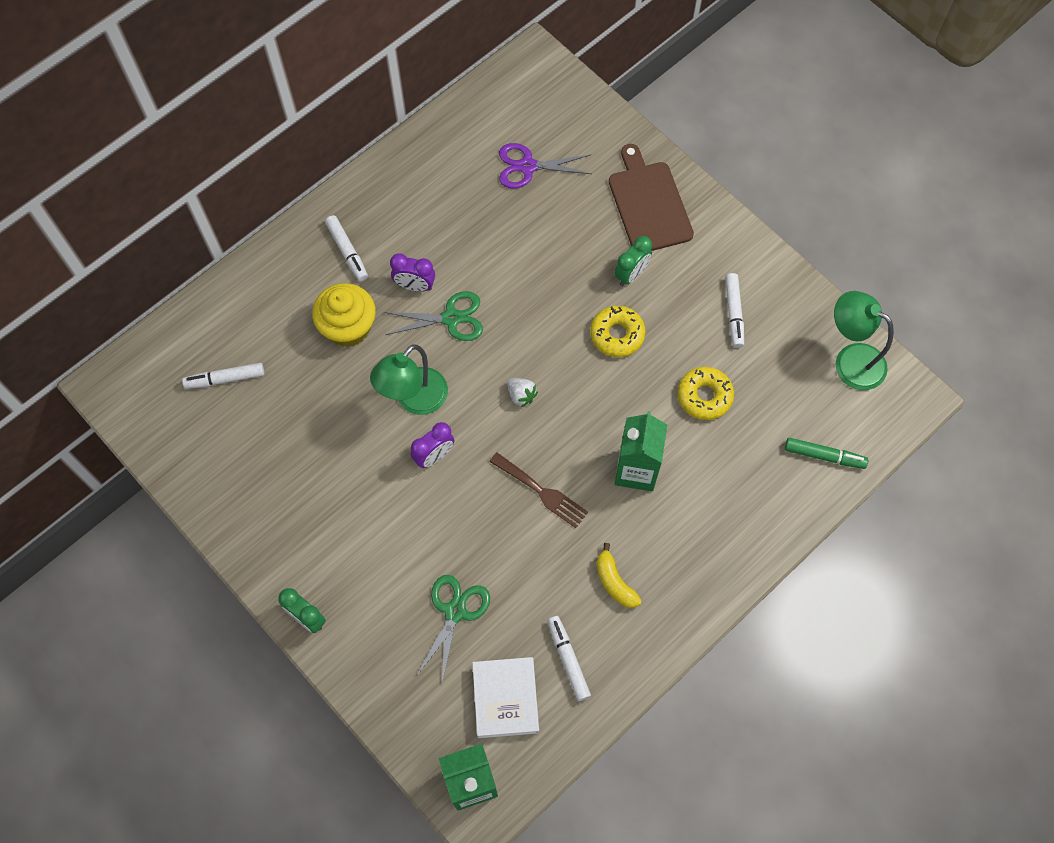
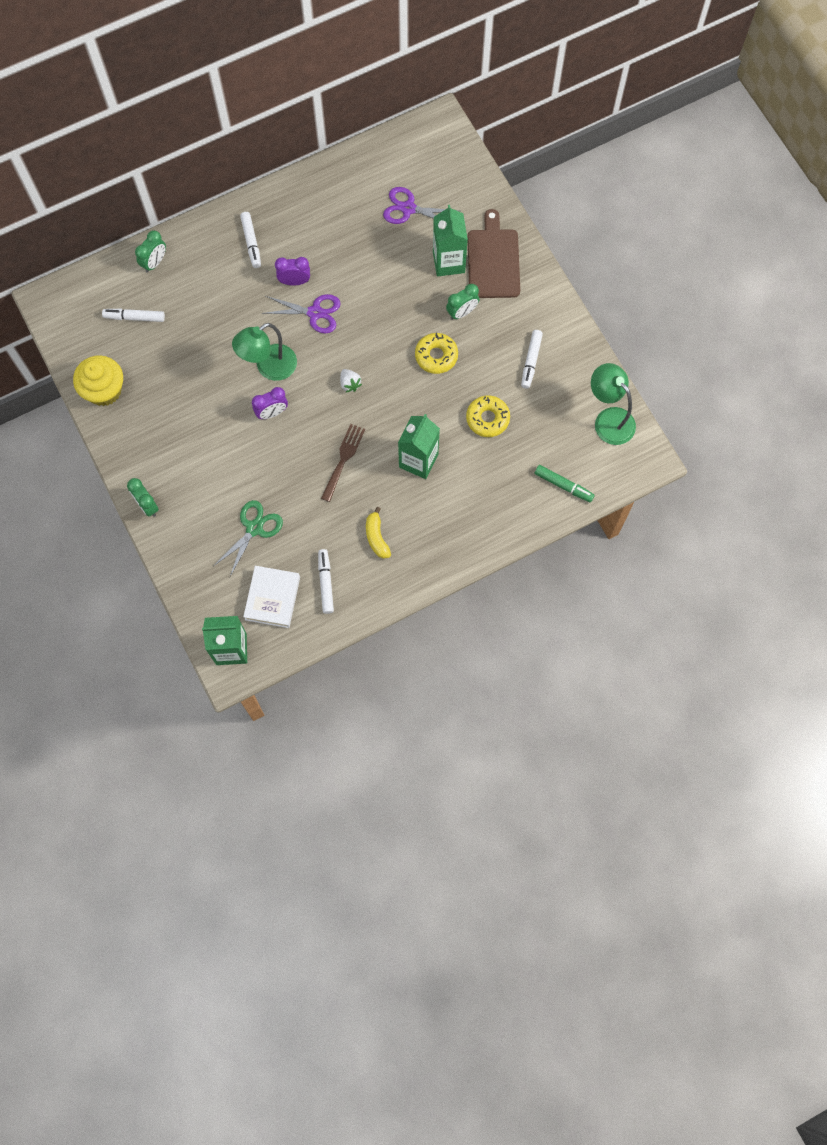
camera: 15 degrees right, 5 degrees up
yellow cupcake [312,283,376,347] -> yellow cupcake moved to [73,355,123,406]
green scissors [384,291,483,341] -> purple scissors [262,294,341,334]
purple clock [390,253,435,292] -> purple clock turned 150 degrees clockwise [275,257,310,286]
brown fork [490,452,588,528] -> brown fork turned 120 degrees counterclockwise [321,424,365,502]
none -> green clock [135,231,166,273]
none -> green carton [433,205,468,277]

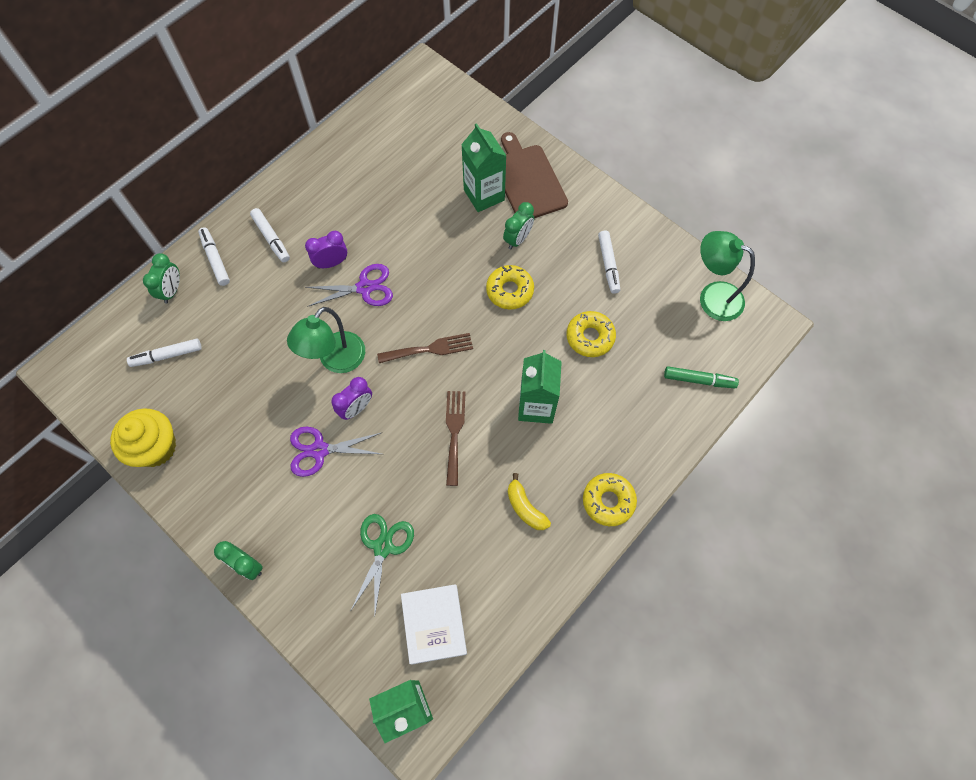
camera: 20 degrees left, 5 degrees down
white marker [318,549,334,614] -> white marker moved to [198,227,230,286]
white strawberry [340,369,362,393] -> brown fork [377,333,473,363]
purple scissors [383,187,459,224] -> purple scissors moved to [290,427,381,477]
none -> yellow donut [583,473,637,526]

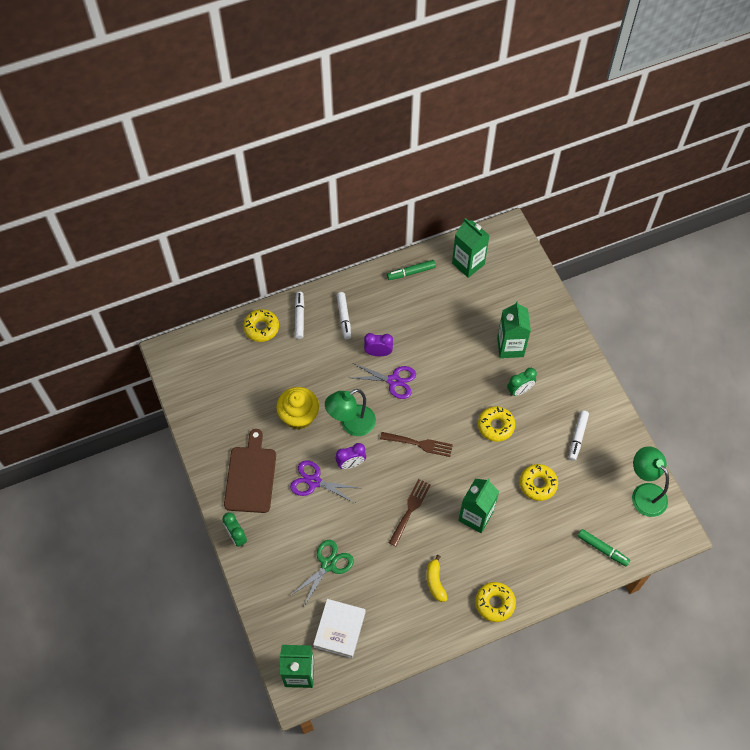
camera: 25 degrees right, 5 degrees down
yellow cupcake [110,408,176,467] -> yellow cupcake moved to [276,387,319,430]
white marker [127,339,202,367] -> none
green clock [143,253,180,304] -> yellow donut [243,309,279,342]
brown cutting board [501,132,568,218] -> brown cutting board moved to [224,429,276,513]
none -> green marker [387,260,436,280]
none -> green carton [452,218,490,278]

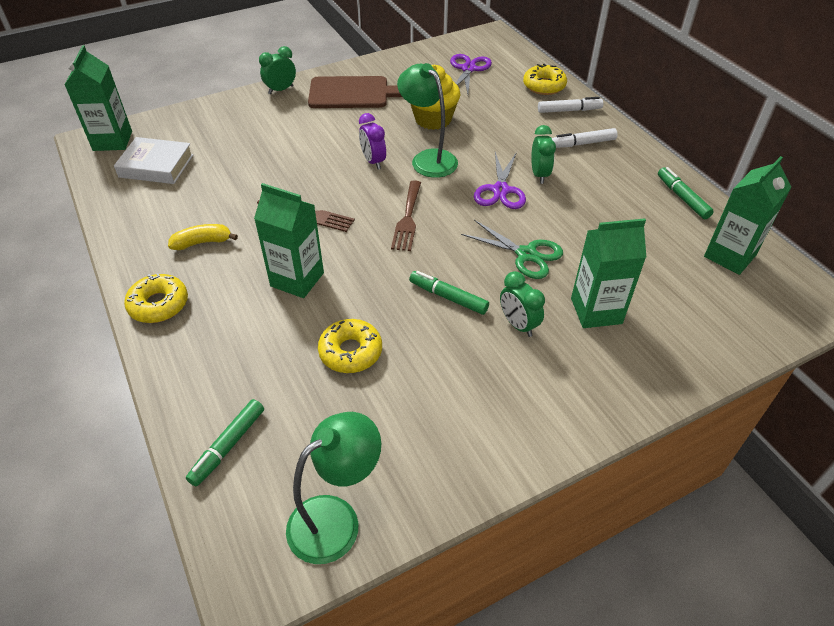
camera: 85 degrees right, 15 degrees down
purple scissors [290,460,359,503] -> purple scissors moved to [450,54,492,94]
green scissors [290,540,354,606] -> green scissors moved to [461,220,563,279]
purple clock [364,333,393,356] -> green clock [531,125,556,184]
yellow donut [478,406,515,442] -> green marker [409,271,489,315]
white marker [569,410,589,461] -> none

